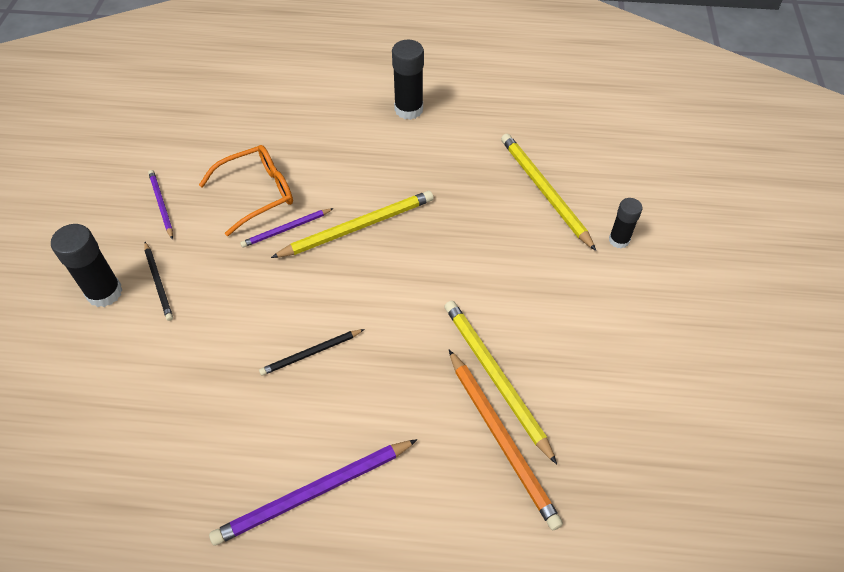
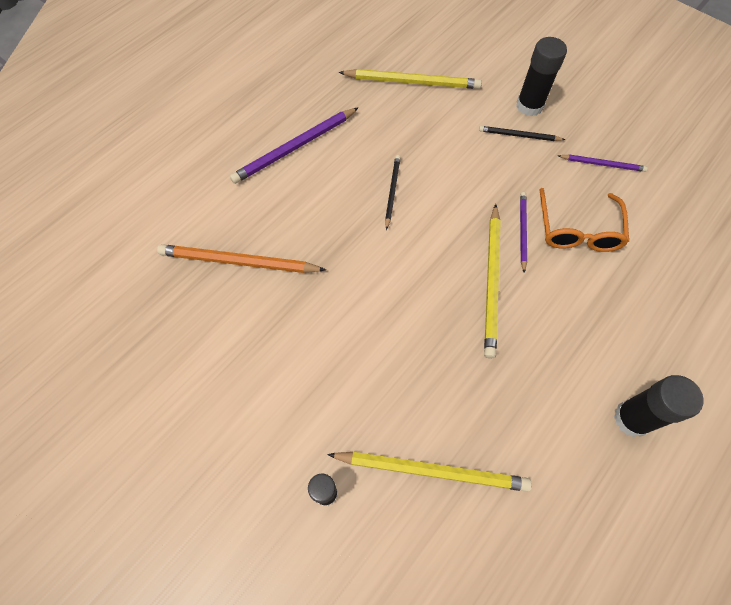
camera: 125 degrees right, 10 degrees up
purple pencil [209,439,417,546] -> purple pencil turned 135 degrees counterclockwise [230,107,359,184]
yellow pencil [444,301,557,464] -> yellow pencil moved to [339,69,482,89]

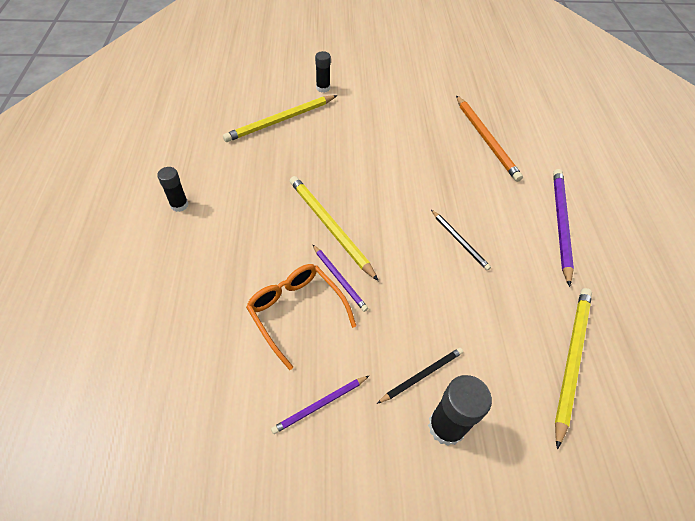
camera: 135 degrees right, 10 degrees down
orange pencil [157,244,326,273] -> orange pencil turned 105 degrees clockwise [456,95,523,182]
yellow pencil [339,69,482,89] -> yellow pencil turned 150 degrees clockwise [555,288,592,449]
black glue stick [614,375,704,437] -> black glue stick [157,167,188,212], size x0.63

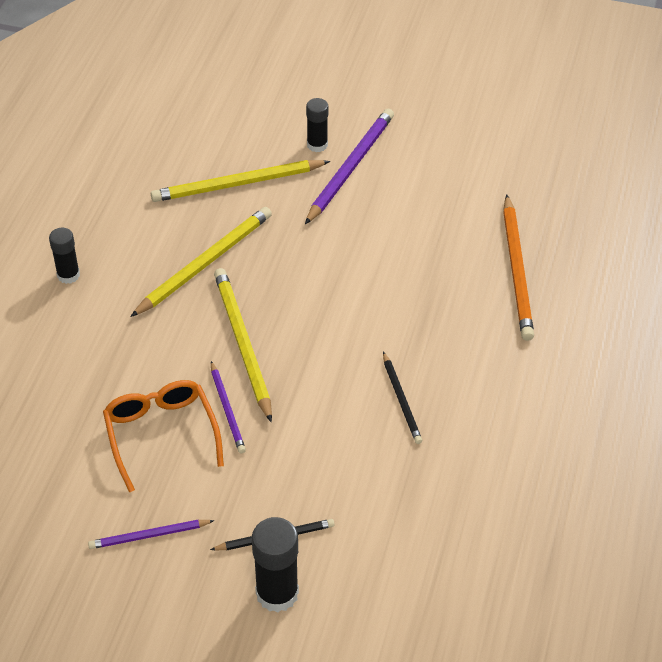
camera: 20 degrees right, 5 degrees down
purple pencil [553,169,574,287] -> purple pencil moved to [305,108,394,224]
yellow pencil [555,288,592,449] -> yellow pencil moved to [130,207,272,317]

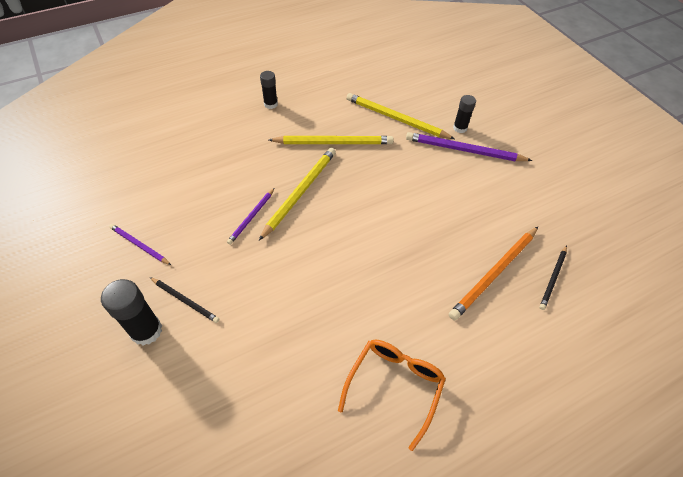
camera: 45 degrees right, 5 degrees up
orange glasses [103,380,224,493] -> orange glasses moved to [338,339,446,451]
purple pencil [305,108,394,224] -> purple pencil turned 150 degrees counterclockwise [406,132,532,161]
black pencil [383,352,422,444] -> black pencil moved to [540,245,567,310]

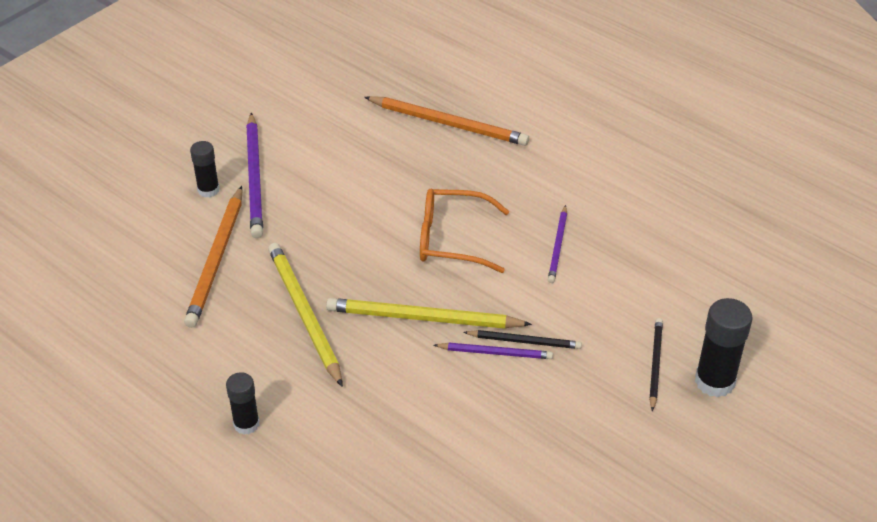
camera: 110 degrees left, 10 degrees down
purple pencil [109,224,171,265] -> purple pencil moved to [548,205,567,283]
orange glasses [338,339,446,451] -> orange glasses moved to [420,189,509,273]
yellow pencil [347,93,455,139] -> orange pencil [184,186,242,328]
black pencil [540,245,567,310] -> black pencil moved to [463,330,582,349]

